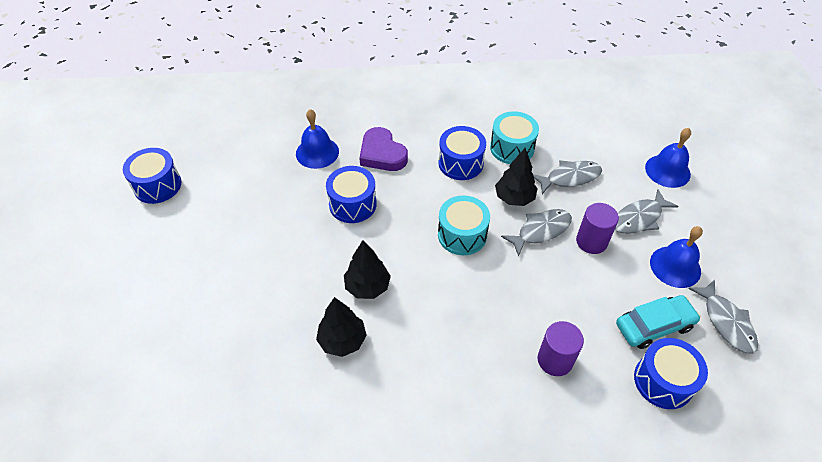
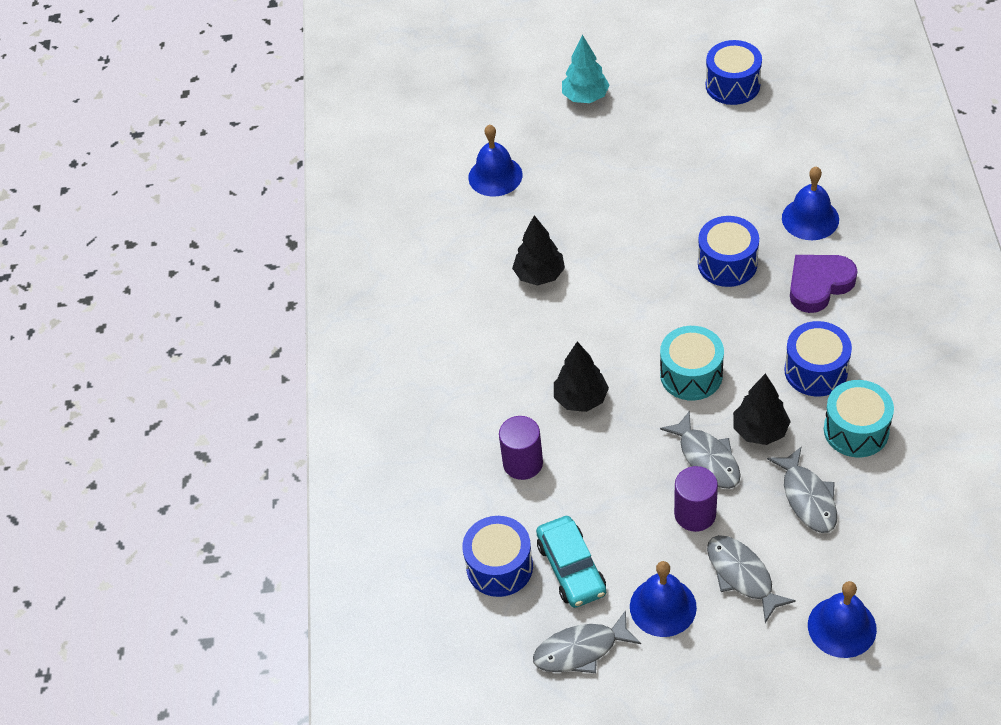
camera: 95 degrees right, 0 degrees up
black tree [344,240,391,299] -> black tree moved to [554,341,609,412]
none -> blue bell [468,124,523,197]
none -> turquoise tree [562,35,610,103]

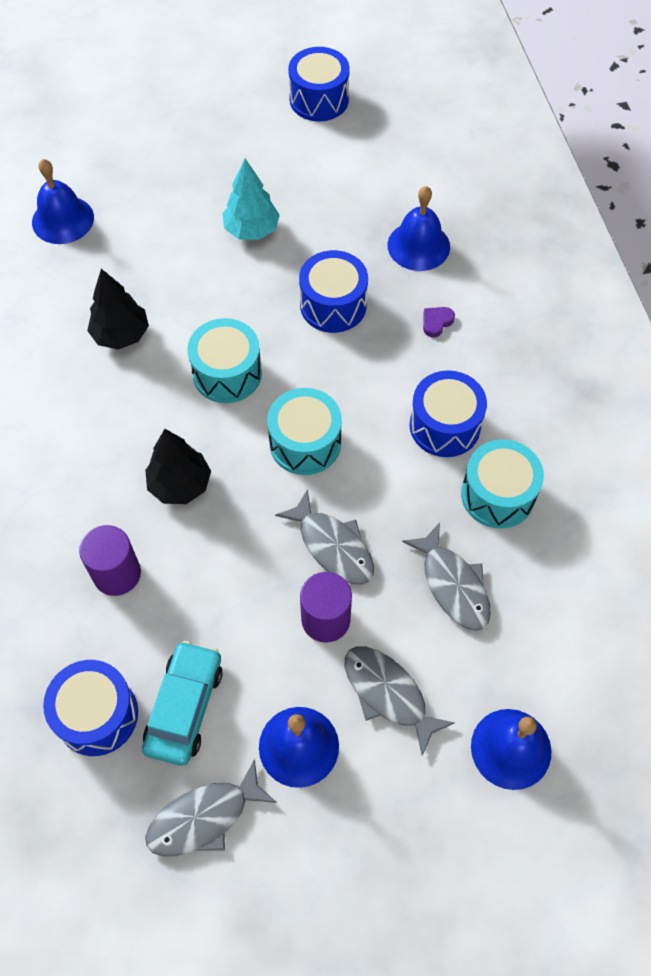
camera: 15 degrees left, 10 degrees up
turquoise car [536,516,606,608] -> turquoise car turned 135 degrees counterclockwise [142,641,223,766]
turquoise tree [562,35,610,103] -> turquoise tree moved to [222,158,280,240]
black tree [733,373,791,445] -> none
purple heart [790,255,857,313] -> purple heart [423,307,455,337], size x0.44
none -> turquoise drum [187,318,262,403]

